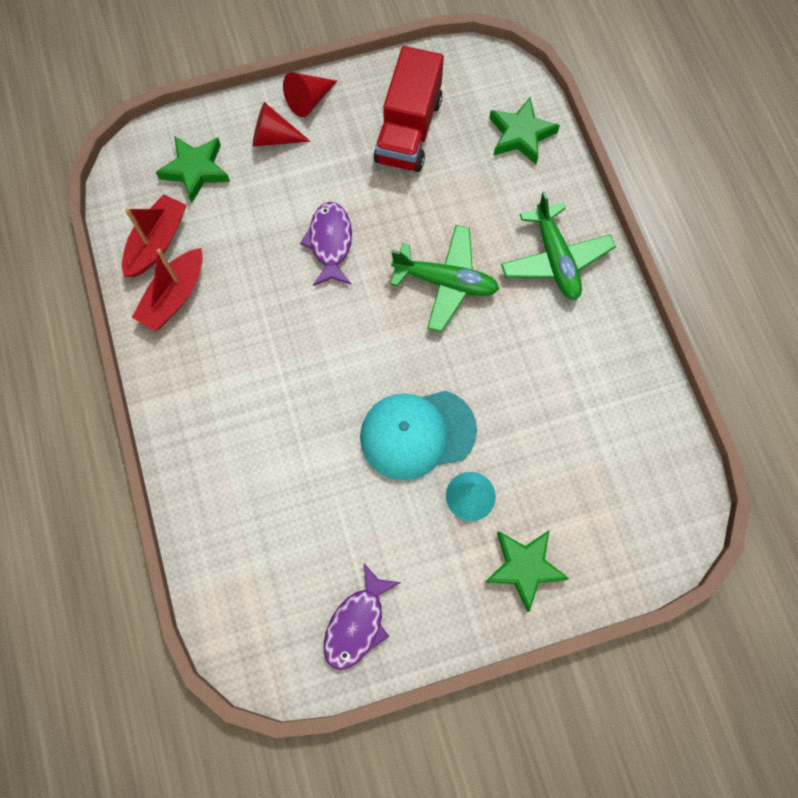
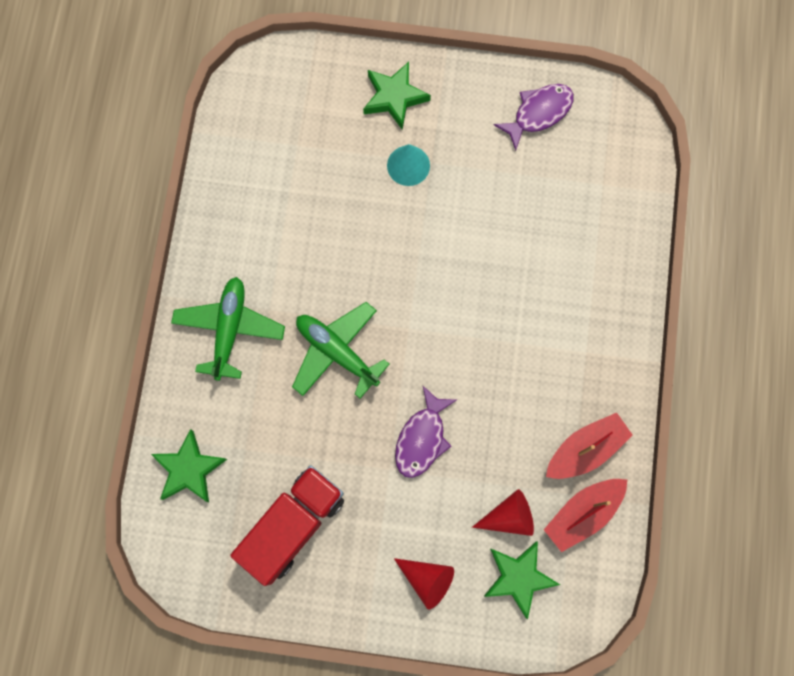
camera: 155 degrees left, 5 degrees up
red cone [283,72,337,117] -> red cone moved to [472,489,534,536]
turquoise cap [360,391,477,480] -> none

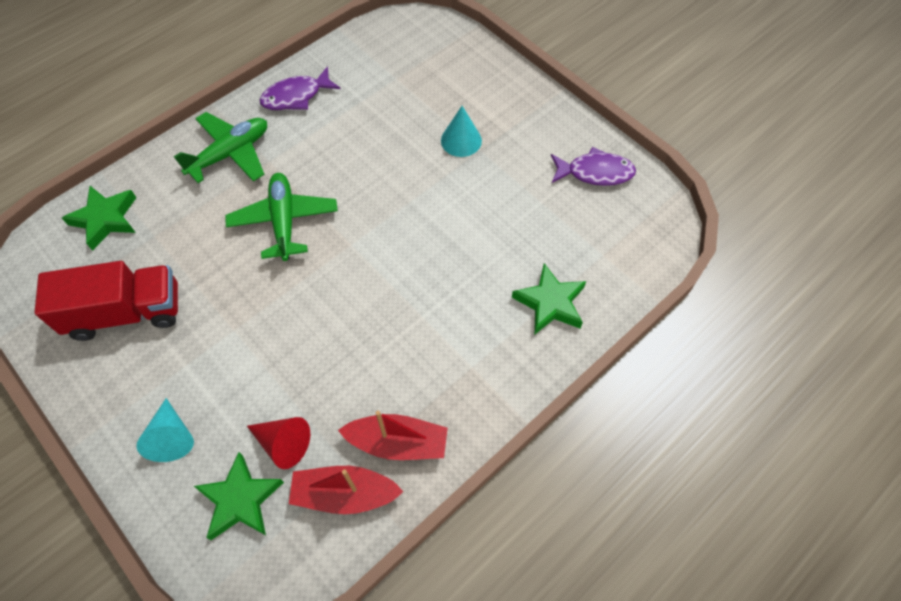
camera: 40 degrees right, 15 degrees down
green star [363,62,431,130] -> green star moved to [512,263,586,335]
red cone [394,558,454,610] -> turquoise cone [136,398,194,462]
purple fish [395,386,457,478] -> purple fish moved to [260,66,340,110]

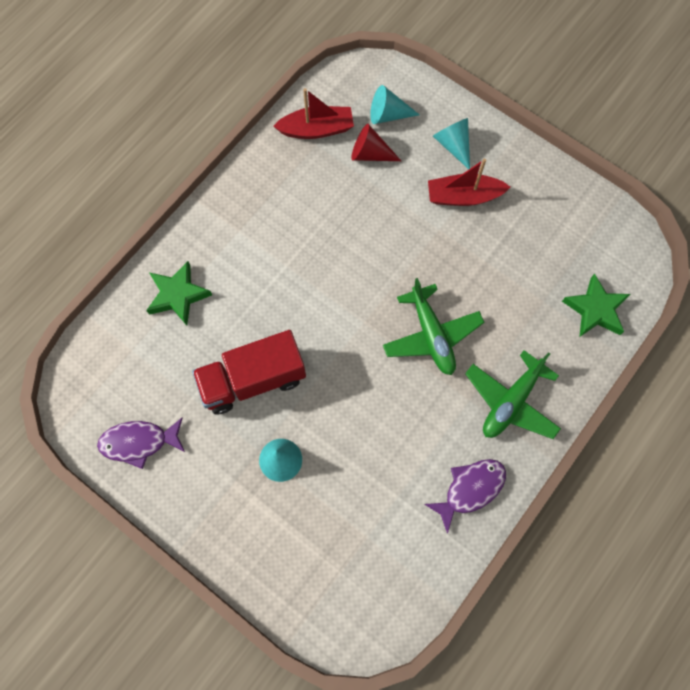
camera: 170 degrees right, 10 degrees up
red truck [34,261,178,341] -> red truck moved to [192,330,306,415]
green star [194,452,284,540] -> turquoise cone [370,85,419,124]
red boat [338,411,448,460] -> red boat moved to [428,159,510,206]

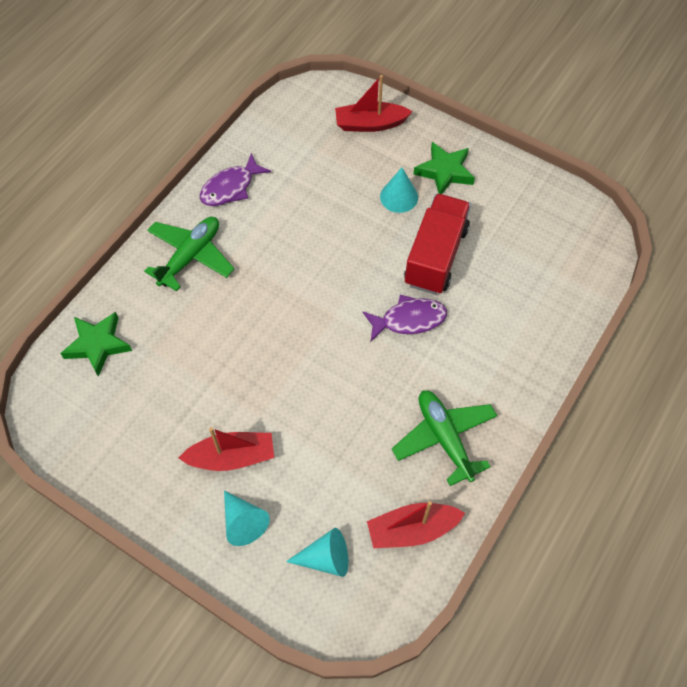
camera: 175 degrees right, 10 degrees down
purple fish [97,417,185,469] -> purple fish moved to [363,295,447,341]
green star [146,261,212,326] -> green star moved to [413,142,475,194]
red truck [192,330,306,415] -> red truck turned 45 degrees counterclockwise [404,193,471,295]
red cone [351,124,401,161] -> none
green plane [383,278,484,375] -> green plane moved to [392,390,497,486]
none -> red boat [335,75,413,132]

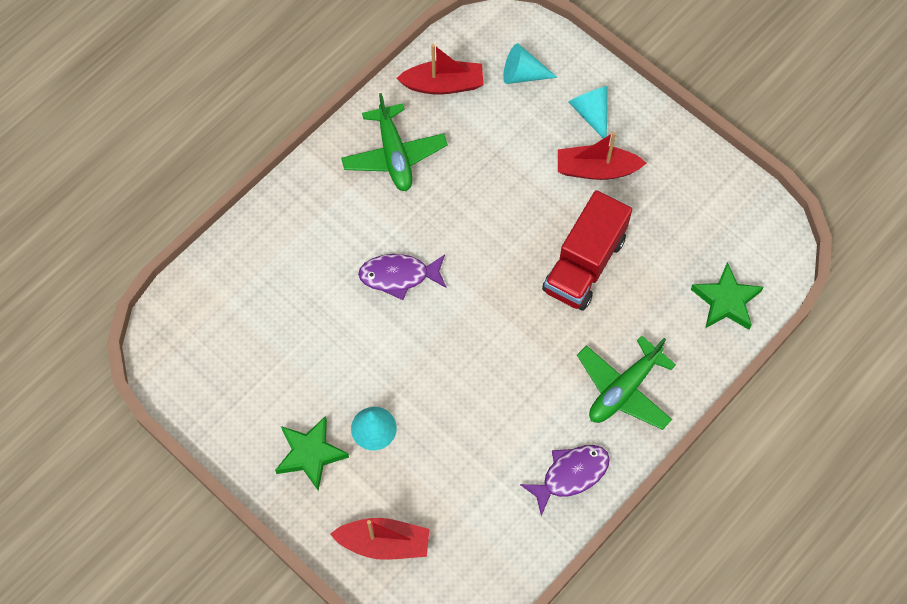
camera: 170 degrees left, 5 degrees up
red truck [404,193,471,295] -> red truck moved to [542,190,632,311]

